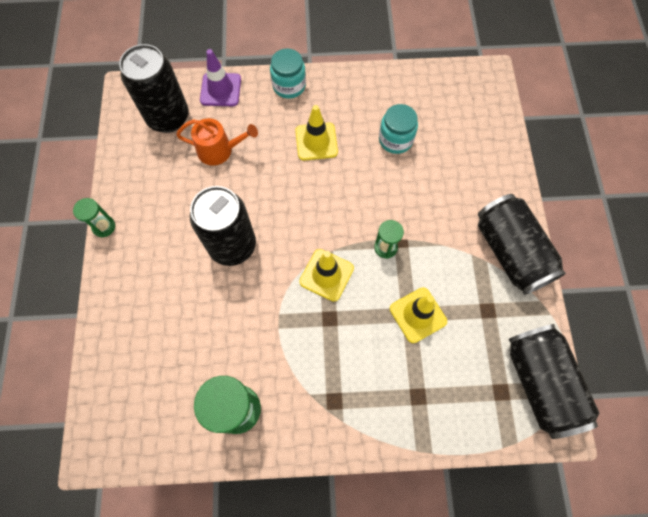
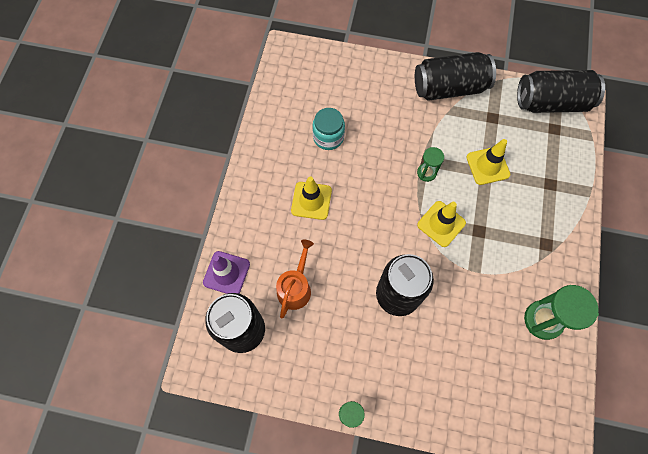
camera: 75 degrees left, 0 degrees up
turquoise jar [270,48,306,99] -> none

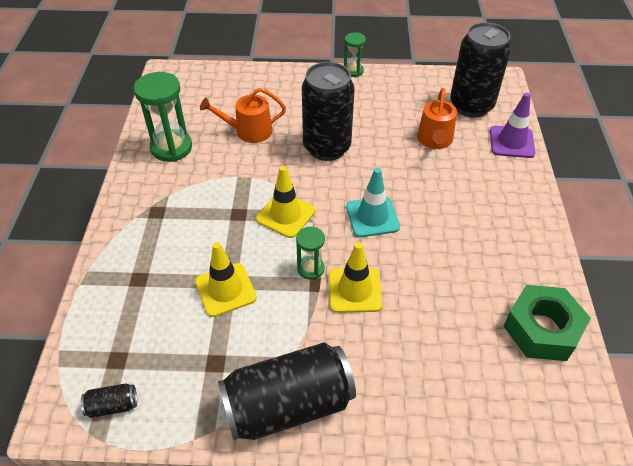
camera: 170 degrees right, 20 degrees down
yellow traffic cone [291,176,332,220] -> yellow traffic cone moved to [329,242,383,313]
turquoise jar [312,108,345,150] -> none
black can [517,70,605,113] -> black can [81,383,137,418], size x0.40
none -> orange watering can [200,88,286,143]
none -> turquoise traffic cone [346,168,400,237]
none -> green nut [504,285,591,361]

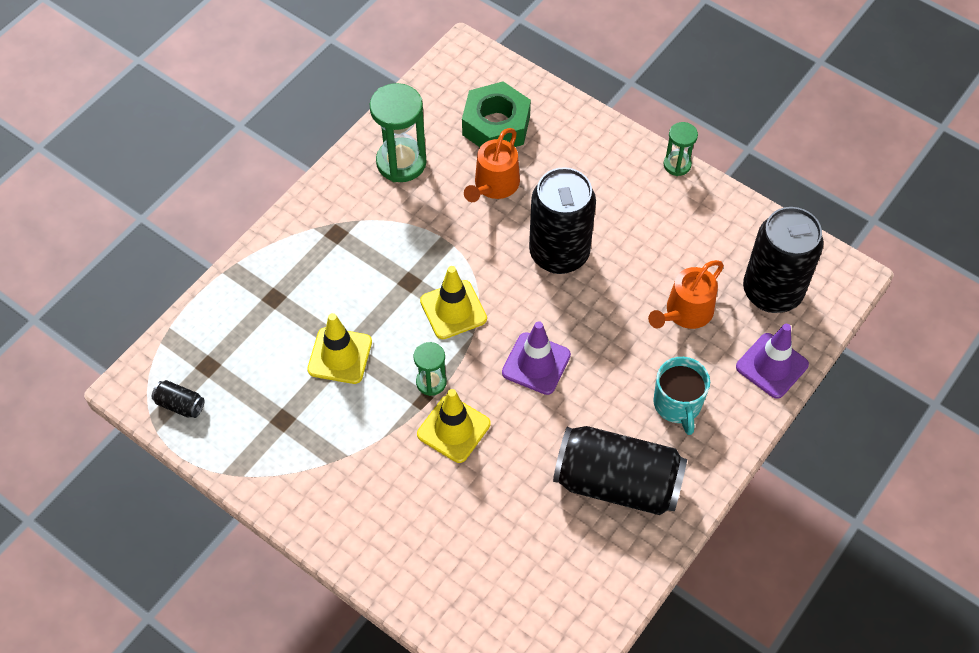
camera: 35 degrees right, 10 degrees up
orange watering can [200,88,286,143] -> orange watering can turned 90 degrees counterclockwise [464,128,520,202]
black can [218,342,356,441] -> black can moved to [553,426,687,515]
turquoise traffic cone [346,168,400,237] -> purple traffic cone [502,321,571,395]
green nut [504,285,591,361] -> green nut moved to [462,81,531,147]
none -> turquoise mug [653,357,710,435]

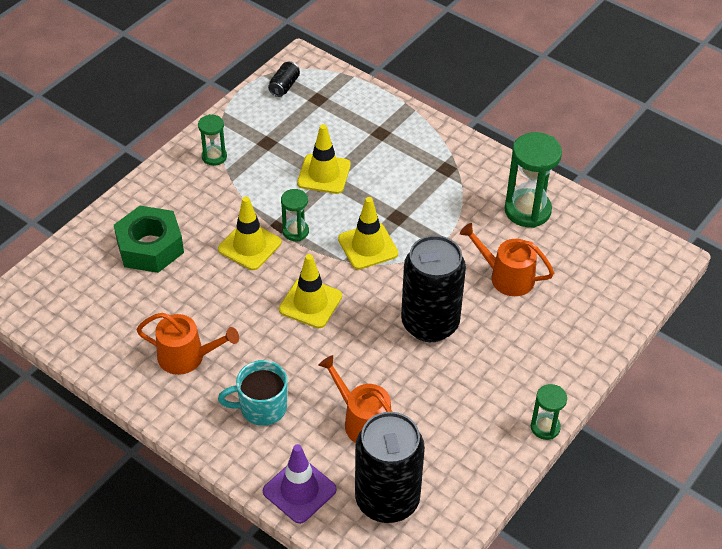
camera: 90 degrees right, 10 degrees down
green nut [462,81,531,147] -> green nut moved to [114,206,184,273]
purple traffic cone [502,321,571,395] -> yellow traffic cone [279,254,342,328]
black can [553,426,687,515] -> orange watering can [136,313,239,375]
none -> green hourglass [198,114,227,166]

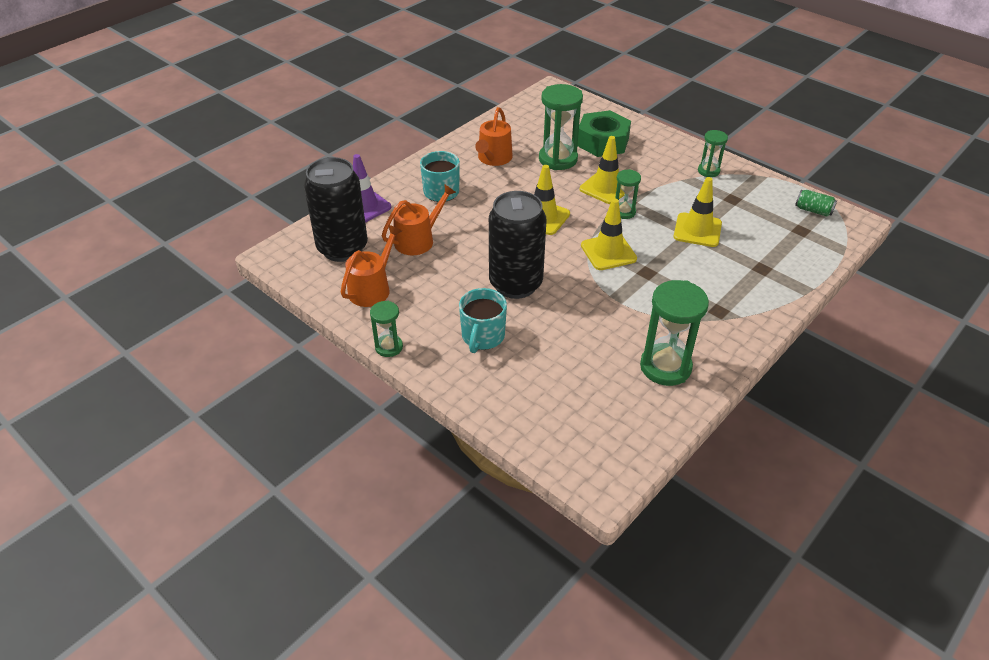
camera: 95 degrees right, 5 degrees down
black can [268,61,300,97] -> green can [795,190,837,217]
orange watering can [460,223,554,296] -> orange watering can moved to [341,225,402,307]
none -> turquoise mug [459,288,507,353]
none -> green hourglass [539,84,583,170]

